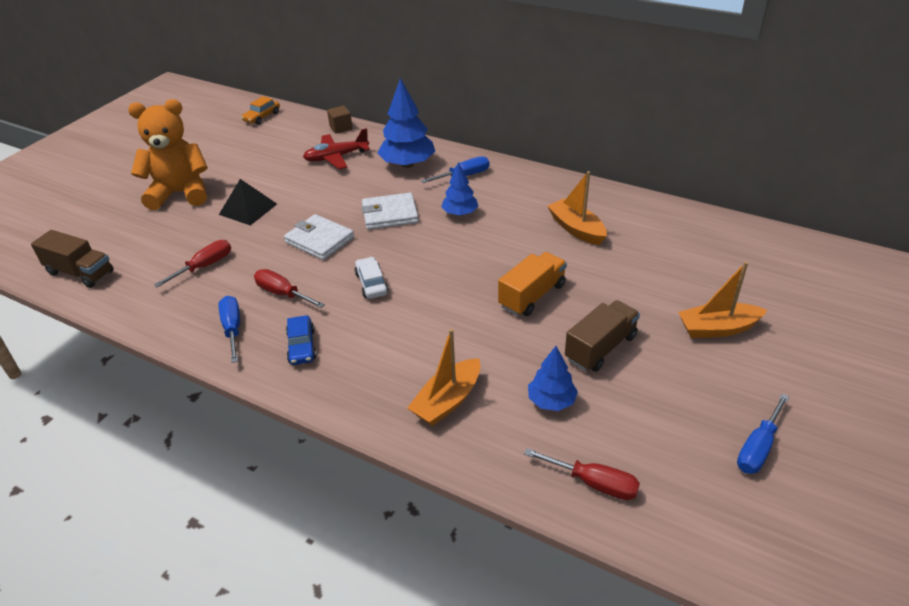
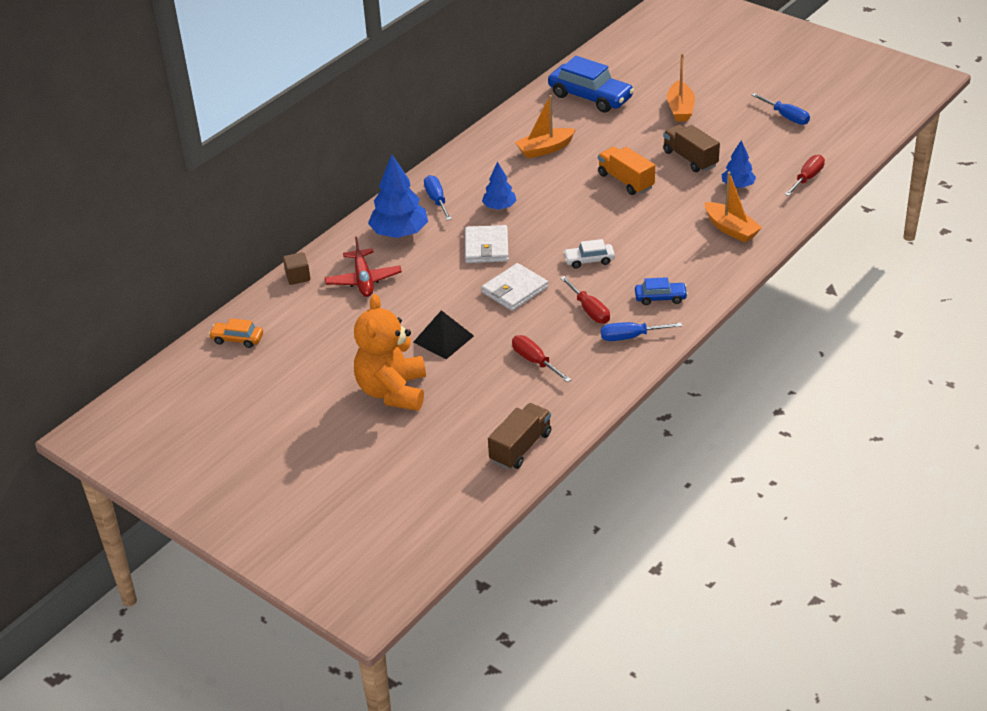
camera: 80 degrees left, 0 degrees up
orange car [241,96,280,125] -> orange car turned 150 degrees clockwise [209,318,263,348]
red screwdriver [254,269,325,308] -> red screwdriver turned 75 degrees counterclockwise [560,276,610,324]
none -> blue car [548,56,634,113]

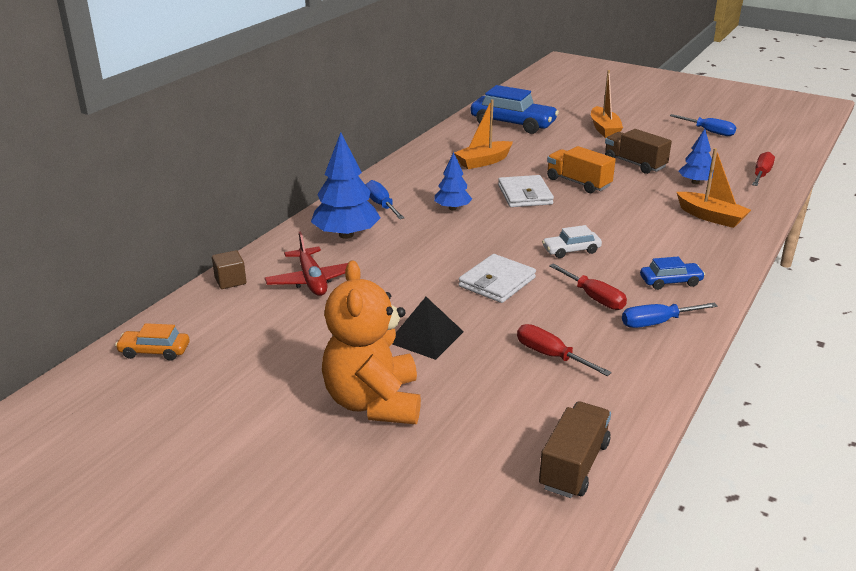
camera: 10 degrees left, 10 degrees down
white wallet [465,225,509,263] -> white wallet moved to [498,175,554,207]

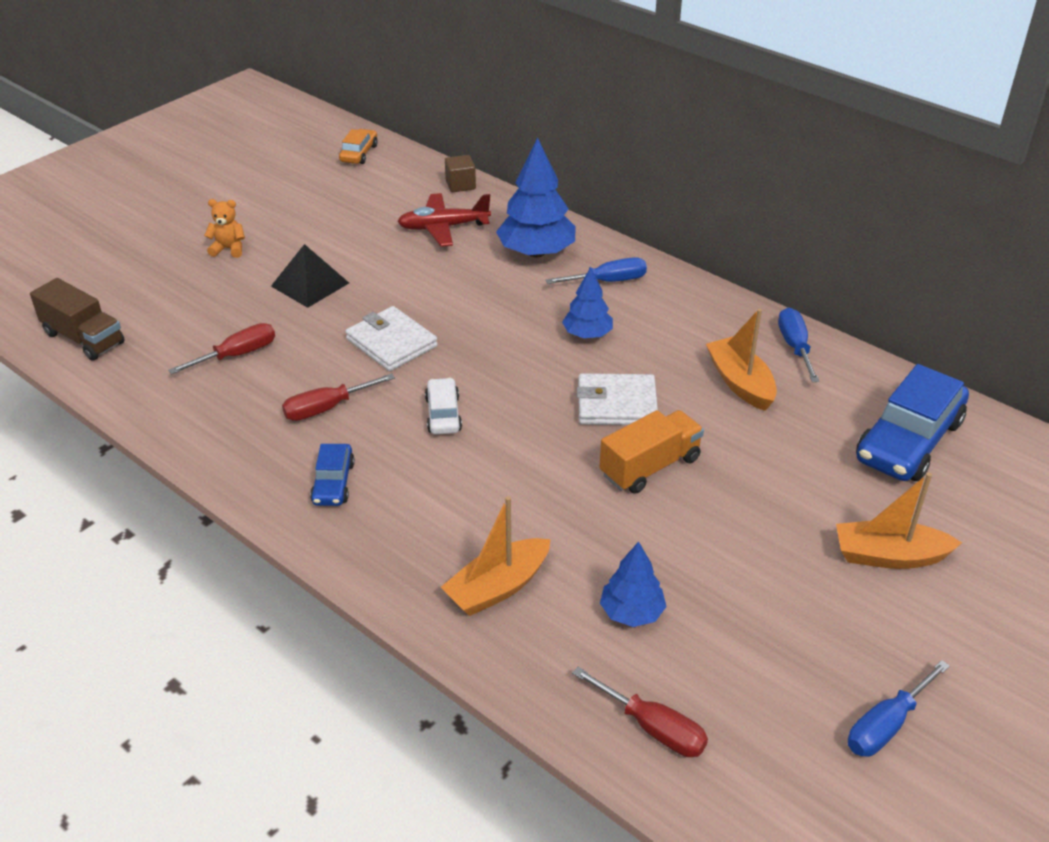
camera: 100 degrees right, 10 degrees up
orange teddy bear [322,260,421,424] -> orange teddy bear [204,199,245,258], size x0.42
brown truck [605,129,672,174] -> none
blue screwdriver [622,303,718,328] -> blue screwdriver moved to [778,308,820,382]

